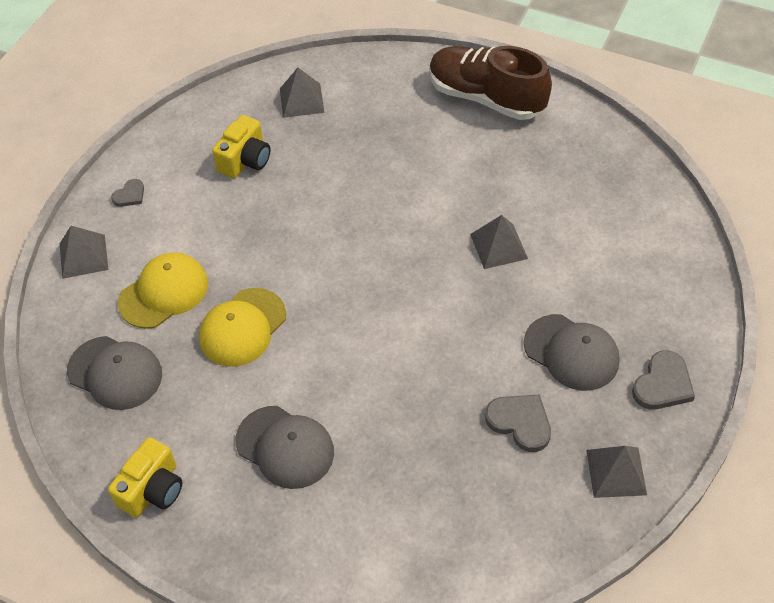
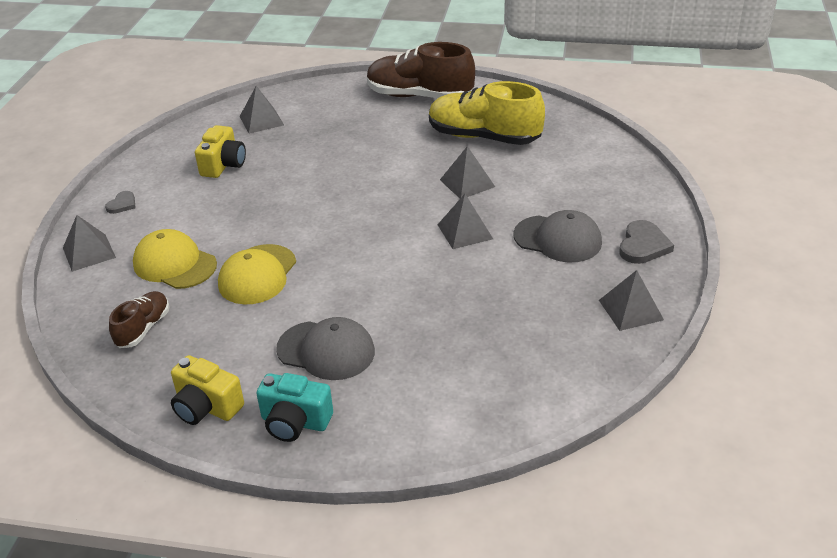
camera: 15 degrees left, 15 degrees down
grey cap [67,336,162,410] -> brown shoe [109,291,169,348]
yellow camera [108,437,182,517] -> yellow camera turned 105 degrees clockwise [171,355,244,425]
yellow cap [118,252,208,329] -> yellow cap turned 90 degrees counterclockwise [133,229,217,289]
grey heart [485,395,551,452] -> none
none -> turquoise camera [256,373,333,442]
none -> yellow shoe [429,81,545,145]
none -> grey pyramid [438,194,493,249]

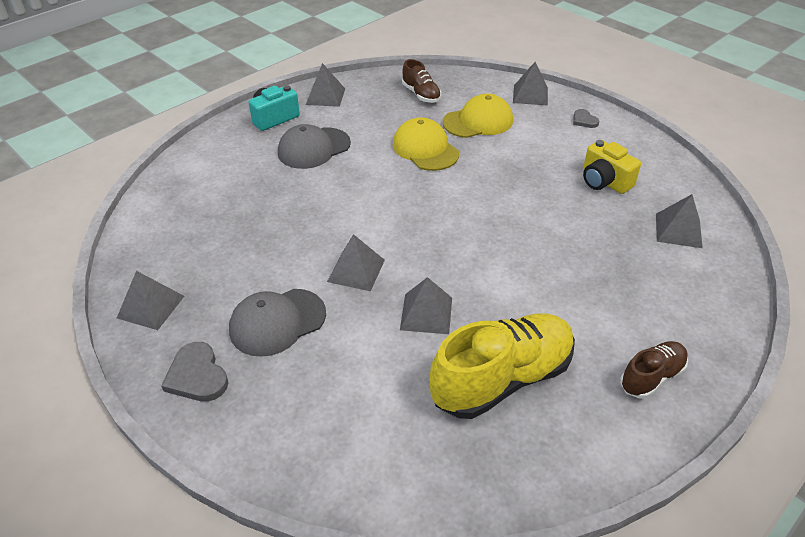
camera: 125 degrees right, 5 degrees up
yellow camera [171,355,244,425] -> grey pyramid [306,63,345,107]
brown shoe [367,42,475,98] -> brown shoe [620,341,688,399], size x0.52

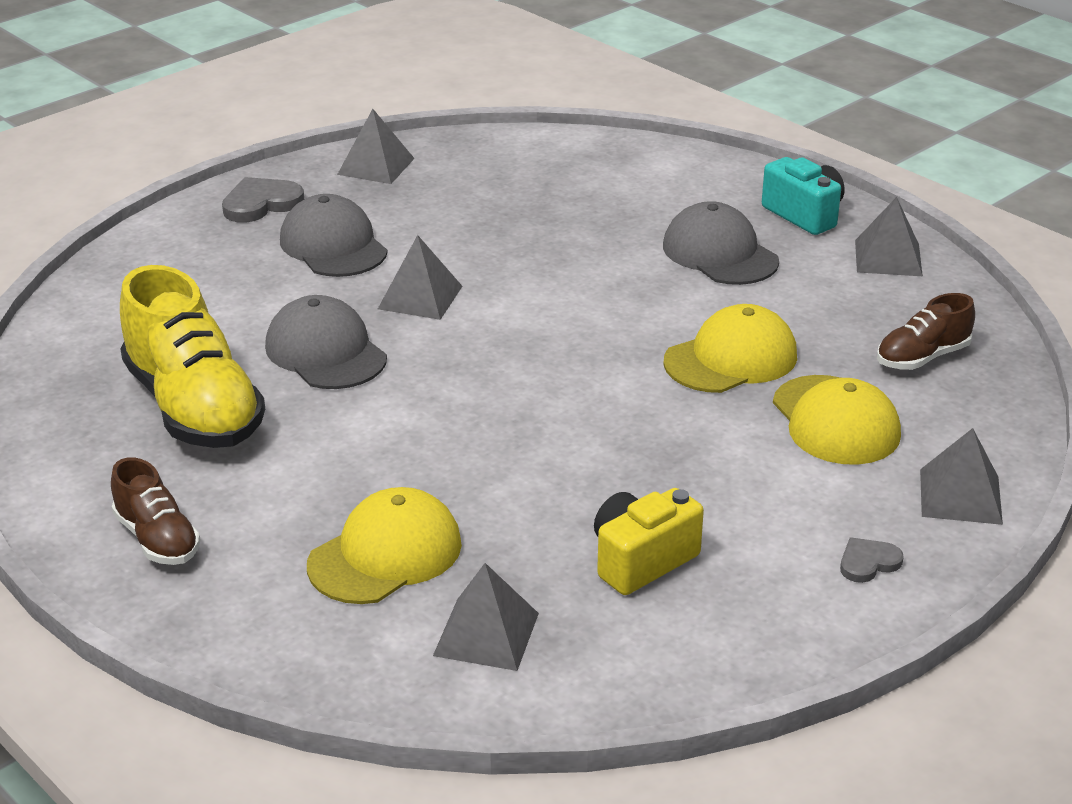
camera: 90 degrees right, 10 degrees down
grey pyramid [400,277,452,334] -> grey cap [265,295,387,389]
none -> yellow cap [307,487,462,604]

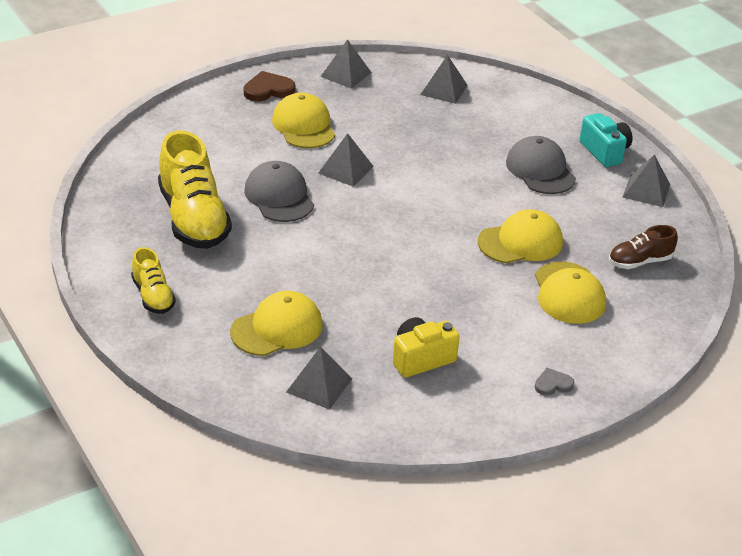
camera: 10 degrees right, 5 degrees up
brown shoe [111,457,200,565] -> yellow shoe [131,247,176,314]
grey heart [222,177,304,223] -> brown heart [244,71,295,102]
grey cap [280,194,388,277] -> yellow cap [272,92,335,148]
grey pyramid [920,428,1003,525] -> grey pyramid moved to [420,55,468,104]

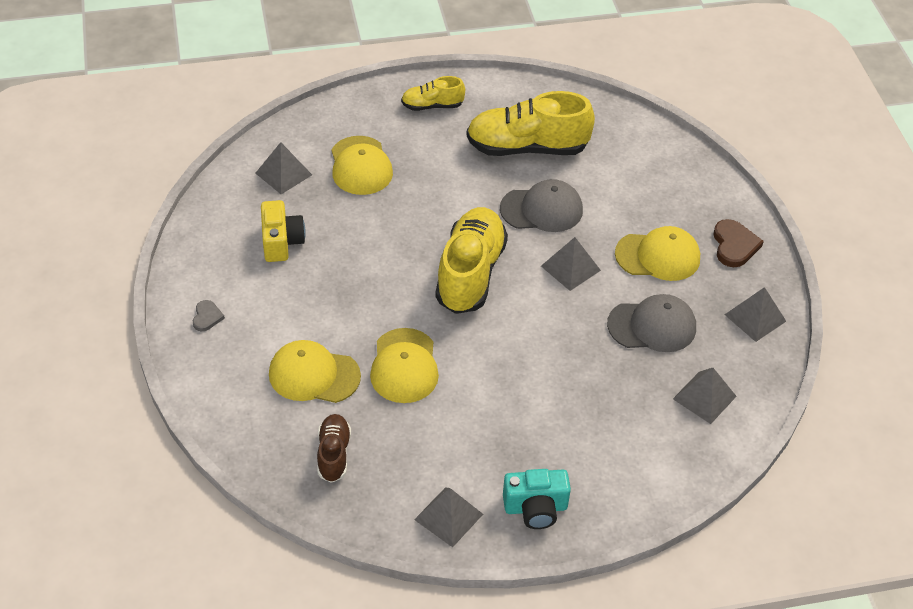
camera: 110 degrees right, 10 degrees up
grey cap [506,136,576,194] -> grey cap moved to [607,294,696,352]
none -> yellow shoe [435,207,508,314]

